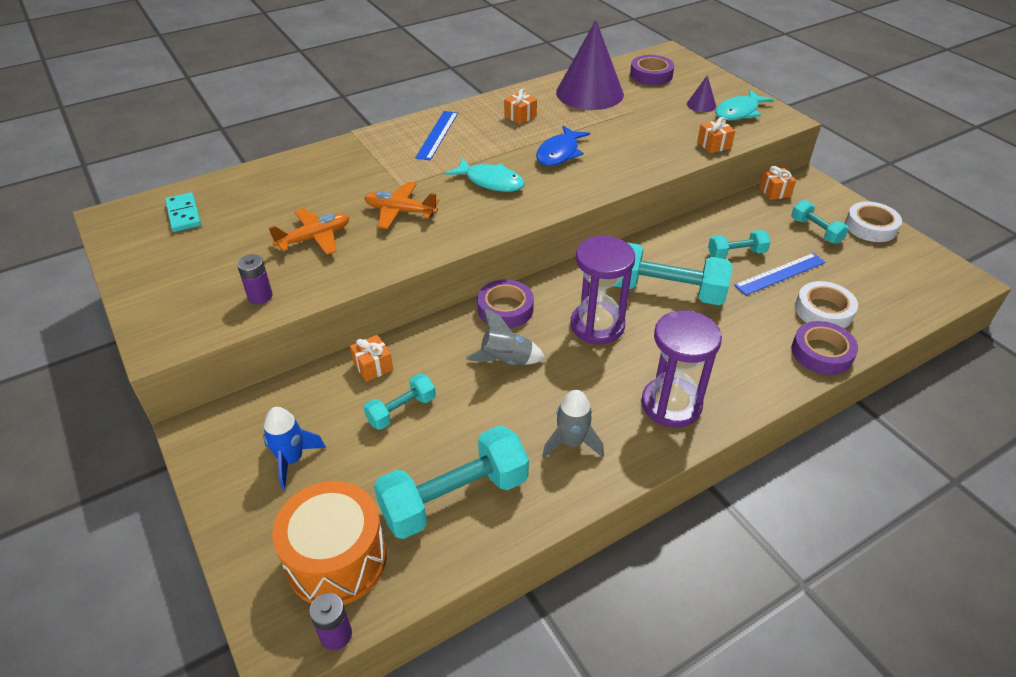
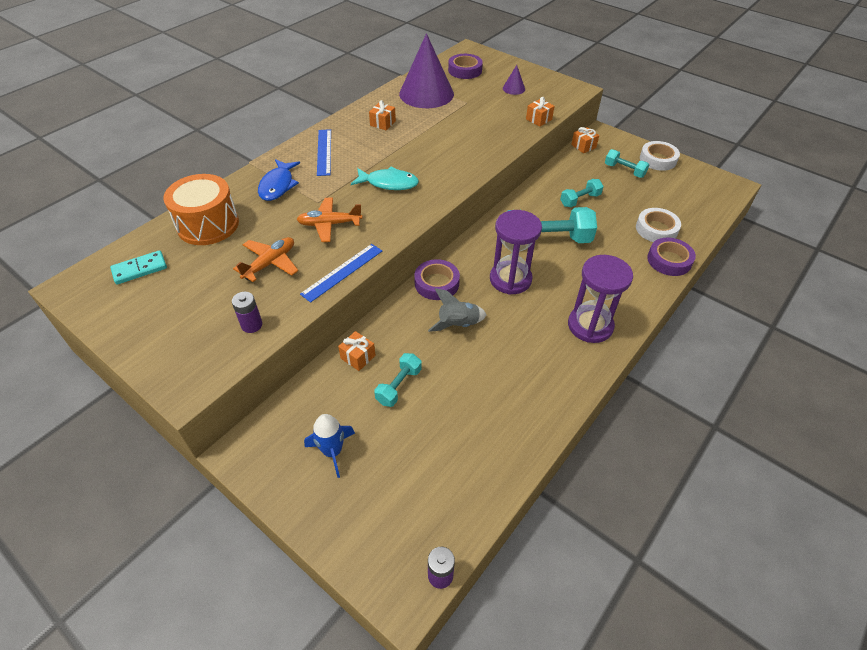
camera: 20 degrees left, 5 degrees up
turquoise domino [165,192,201,232] -> turquoise domino turned 75 degrees counterclockwise [110,250,167,284]
orange drum [272,481,387,605] -> orange drum moved to [164,174,239,245]
turquoise dumbbell [374,425,529,539] -> none
blue fish [536,126,590,166] -> blue fish moved to [258,159,300,201]
grey rocket [542,390,604,458] -> none
turquoise fish [715,90,774,121] -> none
blue ruler [734,253,825,295] -> blue ruler moved to [300,244,382,303]

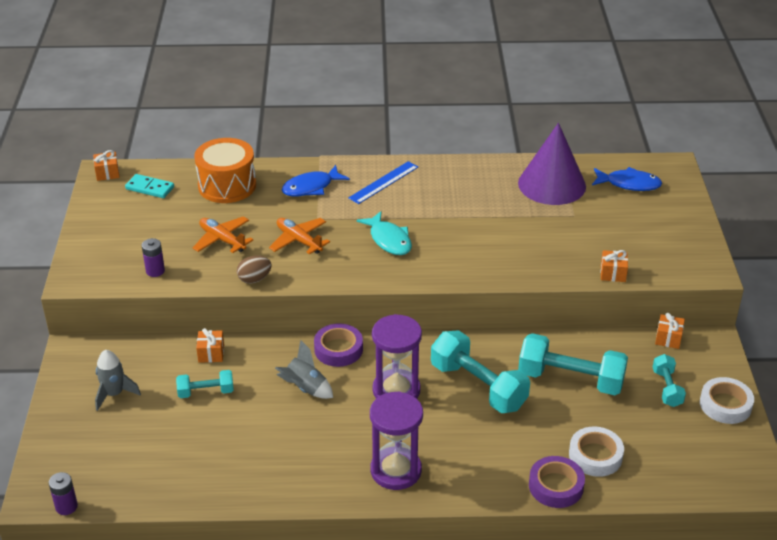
camera: 50 degrees right, 10 degrees down
orange plane [233,237,298,282] -> orange plane turned 135 degrees counterclockwise [192,216,253,253]
blue ruler [300,244,382,303] -> brown egg [237,256,272,284]
blue rocket [304,414,355,478] -> grey rocket [95,350,141,411]
orange gift [369,100,396,130] -> orange gift moved to [93,150,120,181]
purple tape [448,54,483,79] -> blue fish [592,167,662,191]
purple cone [503,65,525,95] -> none
turquoise dumbbell [560,179,604,207] -> turquoise dumbbell [518,333,628,395], size x1.88

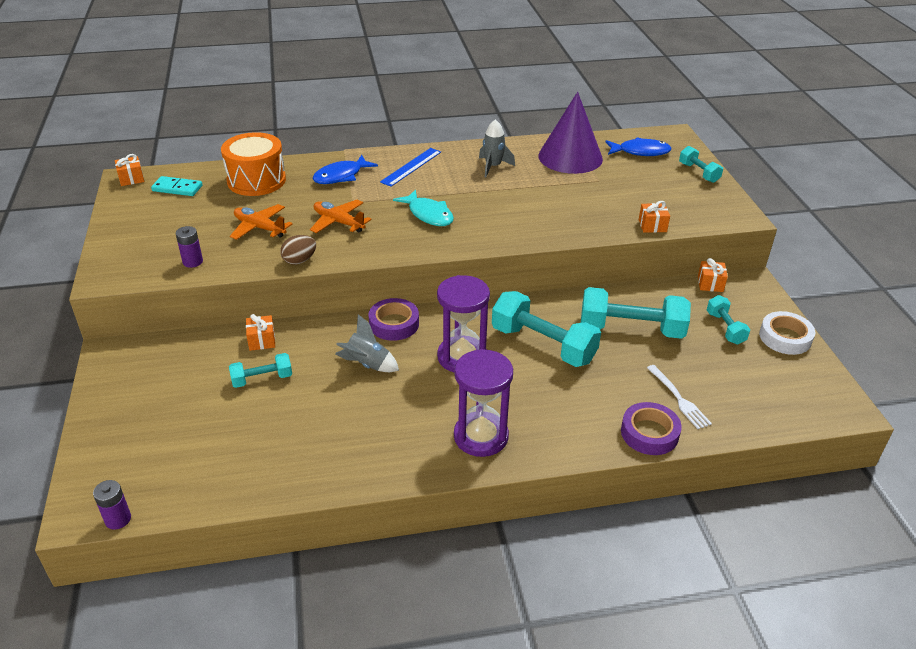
camera: 10 degrees left, 0 degrees up
grey rocket [95,350,141,411] -> grey rocket moved to [479,119,515,177]
white tape [569,426,624,477] -> white fork [647,365,712,429]
none -> turquoise dumbbell [679,146,723,183]

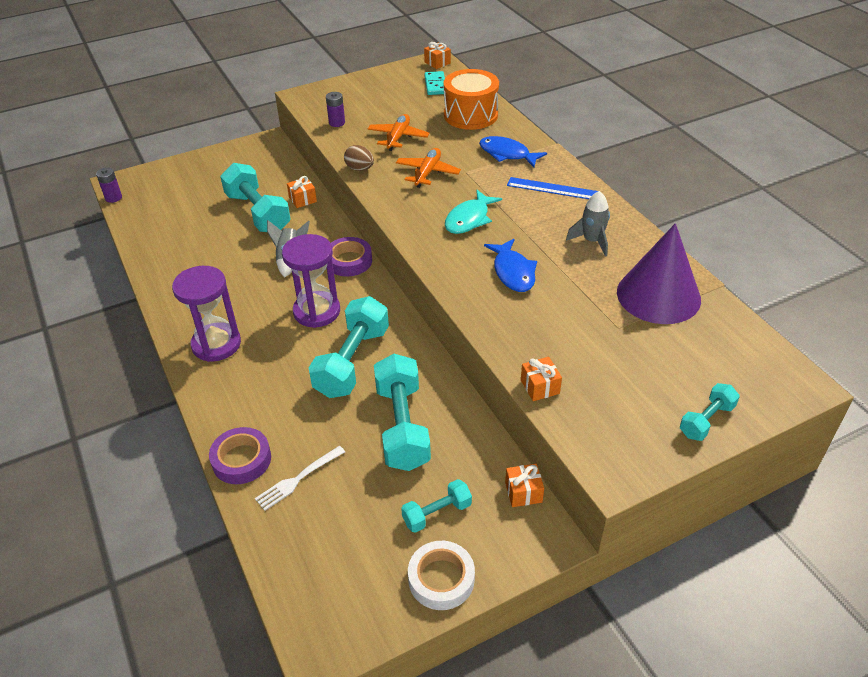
camera: 75 degrees right, 5 degrees up
turquoise dumbbell [229,353,292,388] -> turquoise dumbbell [220,163,291,232], size x1.88
blue fish [606,137,672,156] -> blue fish moved to [484,239,537,292]

